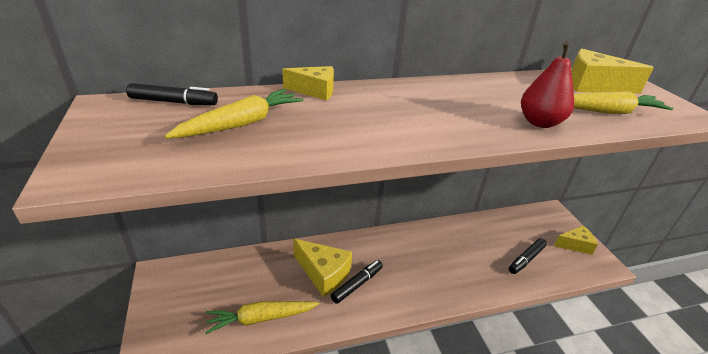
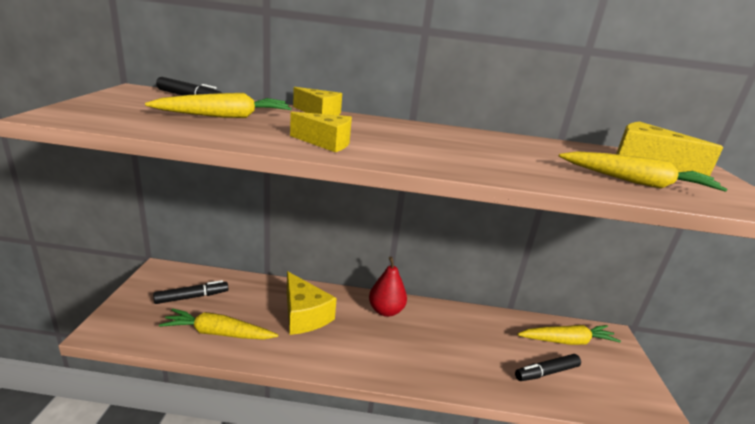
camera: 20 degrees right, 10 degrees down
black marker [331,260,383,304] -> black marker moved to [153,280,228,304]
red pear [521,42,574,128] -> red pear moved to [369,256,407,317]
yellow cheese [554,226,598,255] -> yellow cheese moved to [290,112,352,152]
none -> yellow carrot [517,325,621,345]

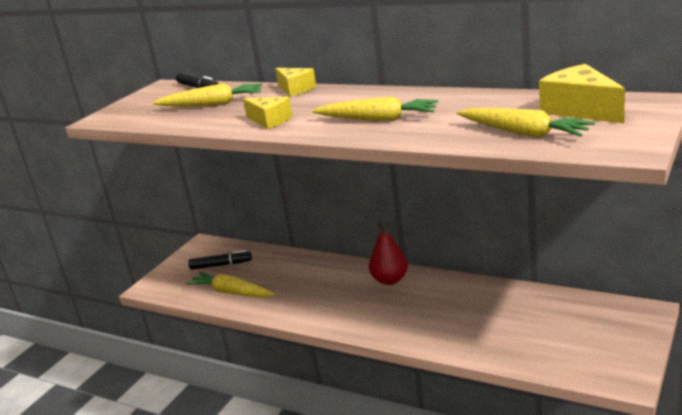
camera: 30 degrees right, 0 degrees up
yellow cheese [287,271,337,335] -> none
black marker [515,354,581,381] -> none
yellow carrot [517,325,621,345] -> yellow carrot moved to [312,96,438,121]

